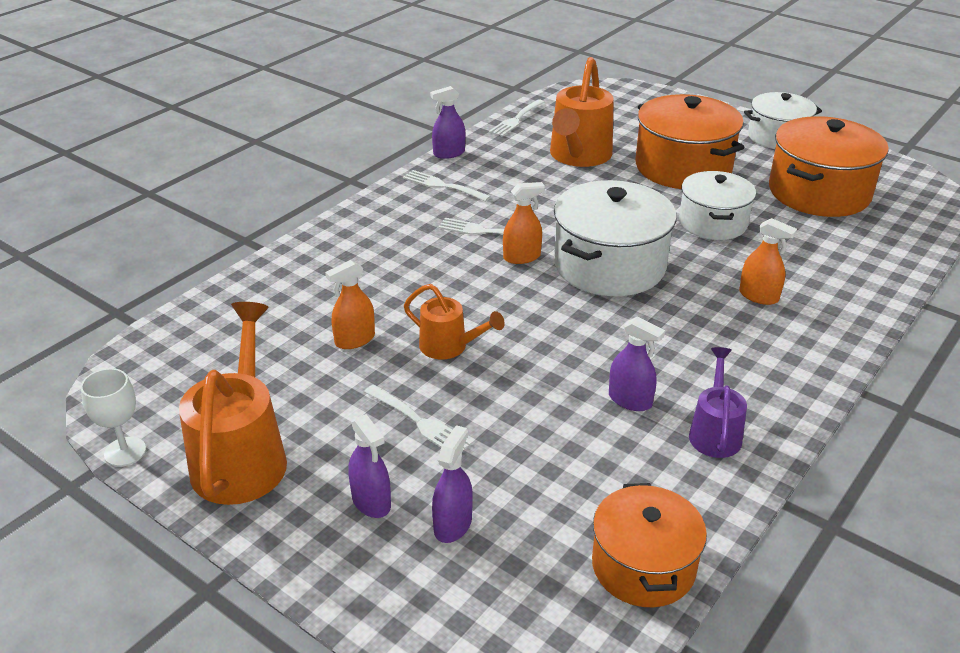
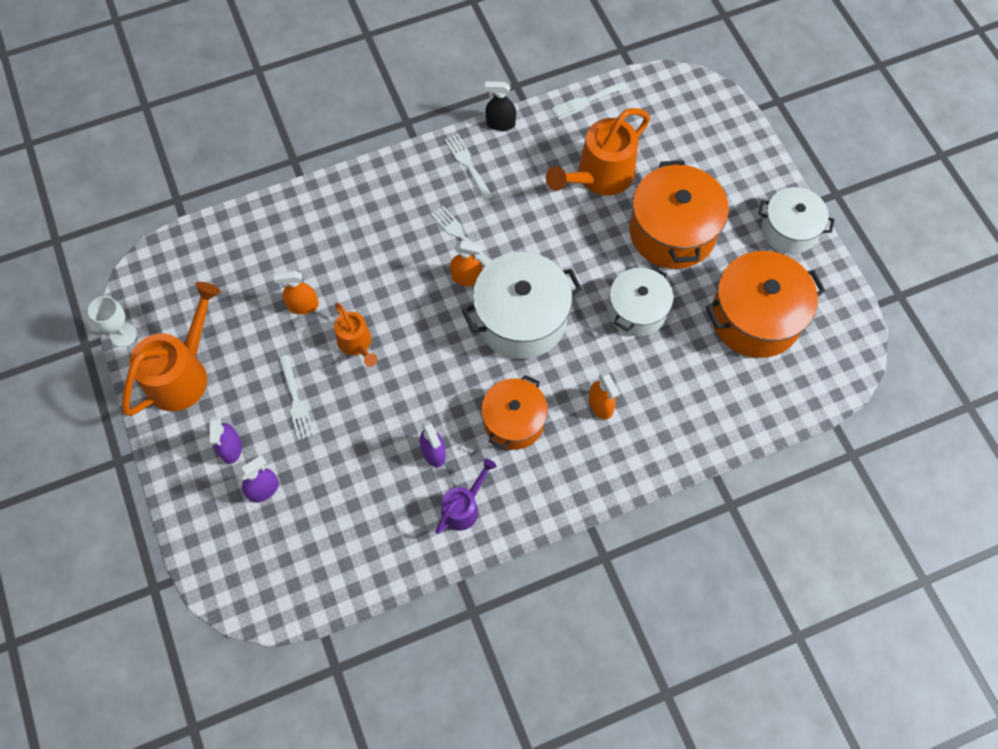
camera: 30 degrees right, 30 degrees up
purple spray bottle [430,86,465,159] -> black spray bottle [485,81,516,131]
orange pot [592,483,707,607] -> orange pot moved to [481,375,548,450]

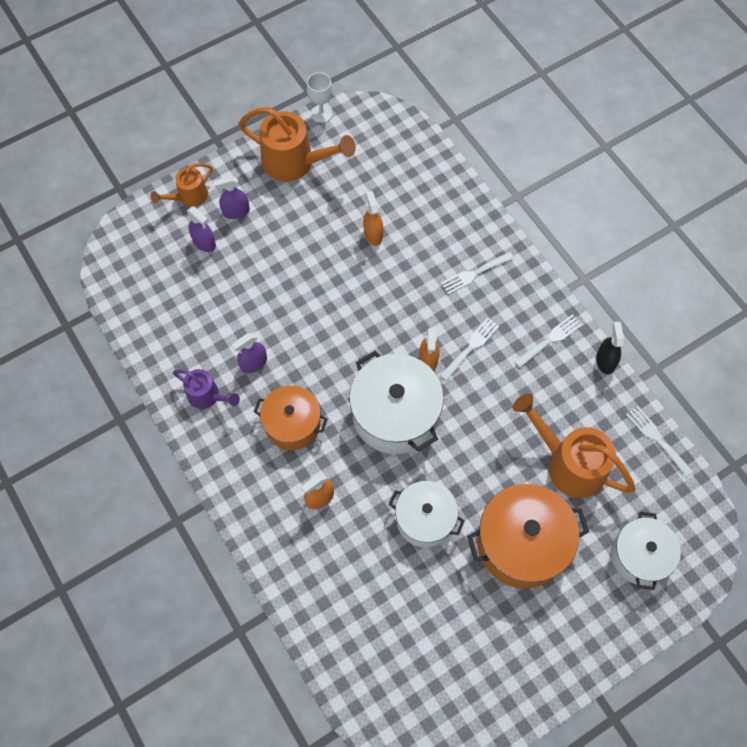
camera: 80 degrees right, 0 degrees up
white fork [279,355,315,440] -> white fork moved to [441,252,514,294]
orange watering can [334,302,378,367] -> orange watering can moved to [151,163,213,207]
orange pot [706,251,825,358] -> none
white pot [758,187,835,254] -> white pot moved to [611,512,681,590]

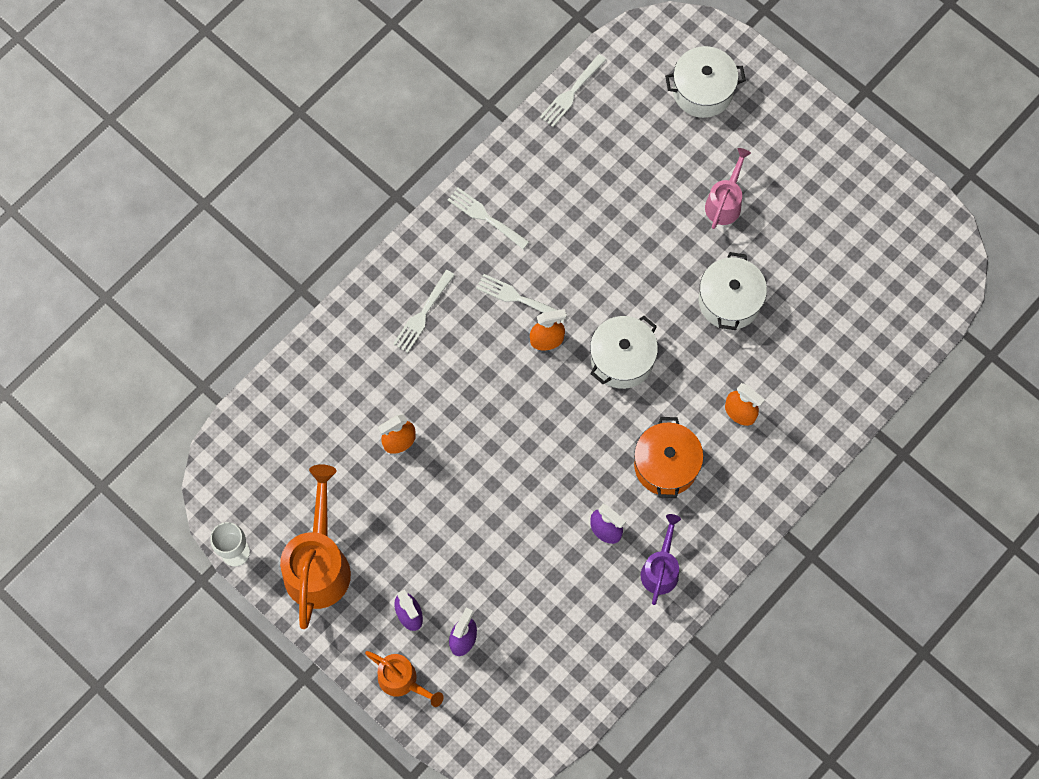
camera: 105 degrees left, 5 degrees up
white pot [349,351,444,454] -> white pot [590,316,658,389], size x0.65
white fork [441,252,514,294] -> white fork turned 75 degrees clockwise [393,270,455,353]
orange pot [467,484,589,588] -> pink watering can [705,148,751,229]
orange watering can [513,393,636,498] -> none
black spray bottle [596,322,624,374] -> none

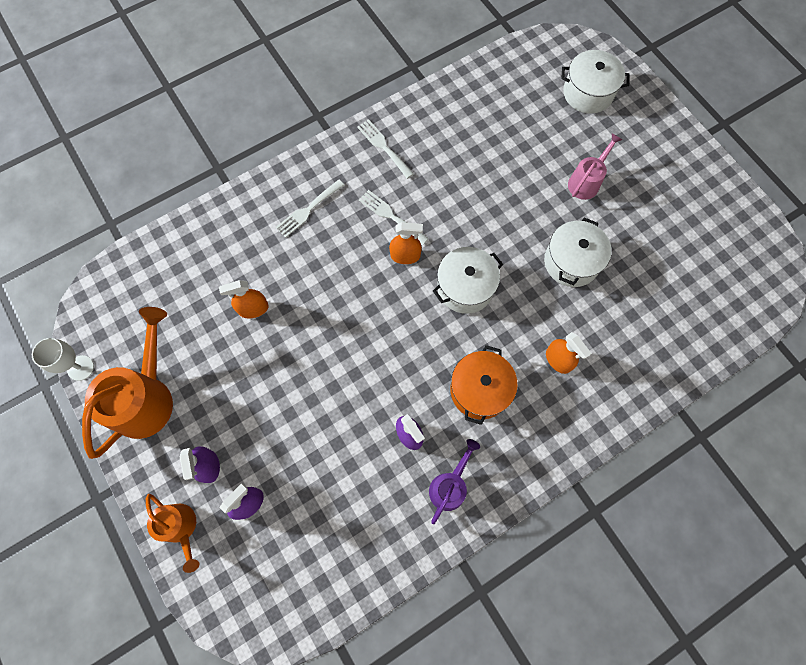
camera: 15 degrees right, 0 degrees up
white fork [540,54,606,127] -> none

